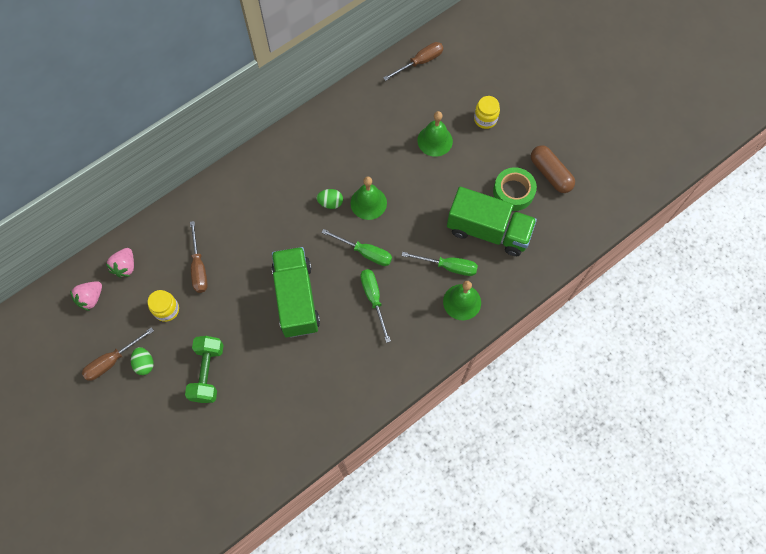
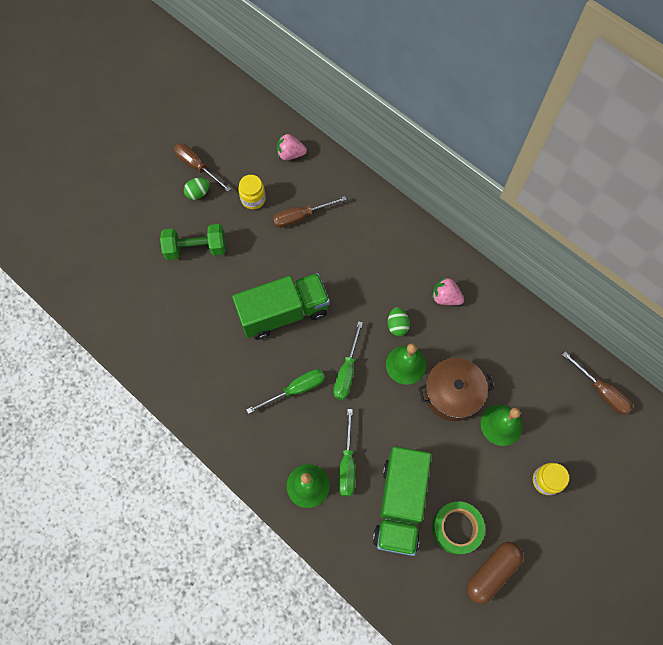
camera: 80 degrees right, 0 degrees up
pink strawberry [70,281,102,311] -> pink strawberry moved to [432,277,464,305]
none -> brown pot [419,358,494,421]

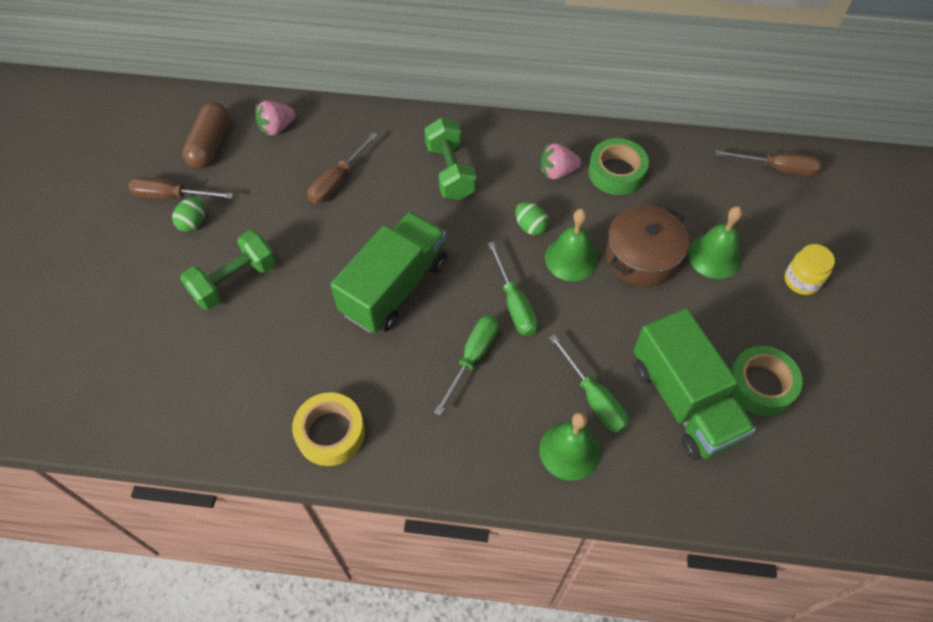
camera: 35 degrees left, 10 degrees down
yellow jar [238,175,266,209] -> none
brown capsule [467,542,523,604] -> brown capsule moved to [182,102,229,168]
none -> yellow tape [292,392,365,466]
none -> green dumbbell [425,118,477,200]
none -> green tape [588,138,649,195]

